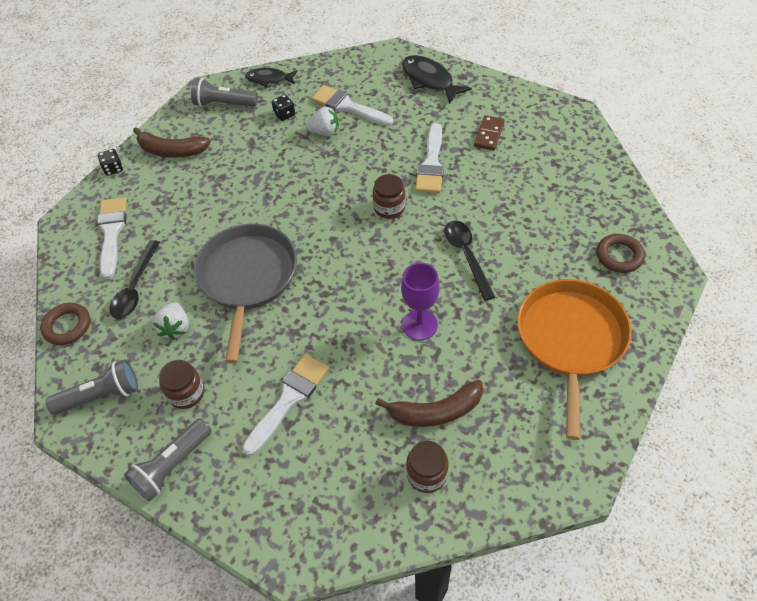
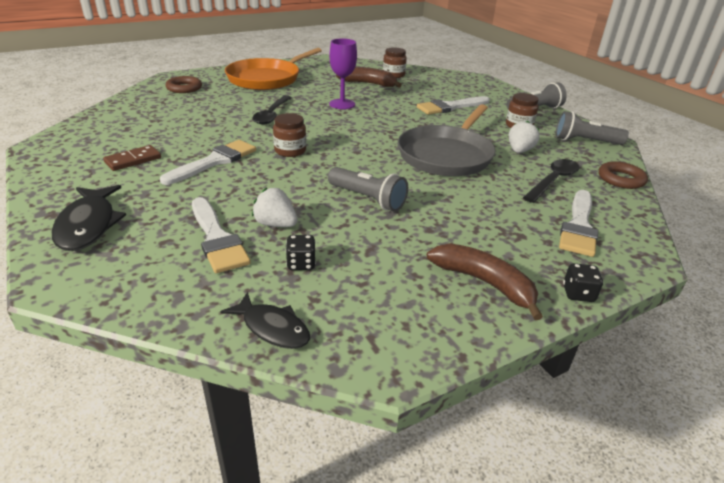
camera: 155 degrees left, 20 degrees down
grey flashlight [191,78,258,107] -> grey flashlight moved to [328,167,408,212]

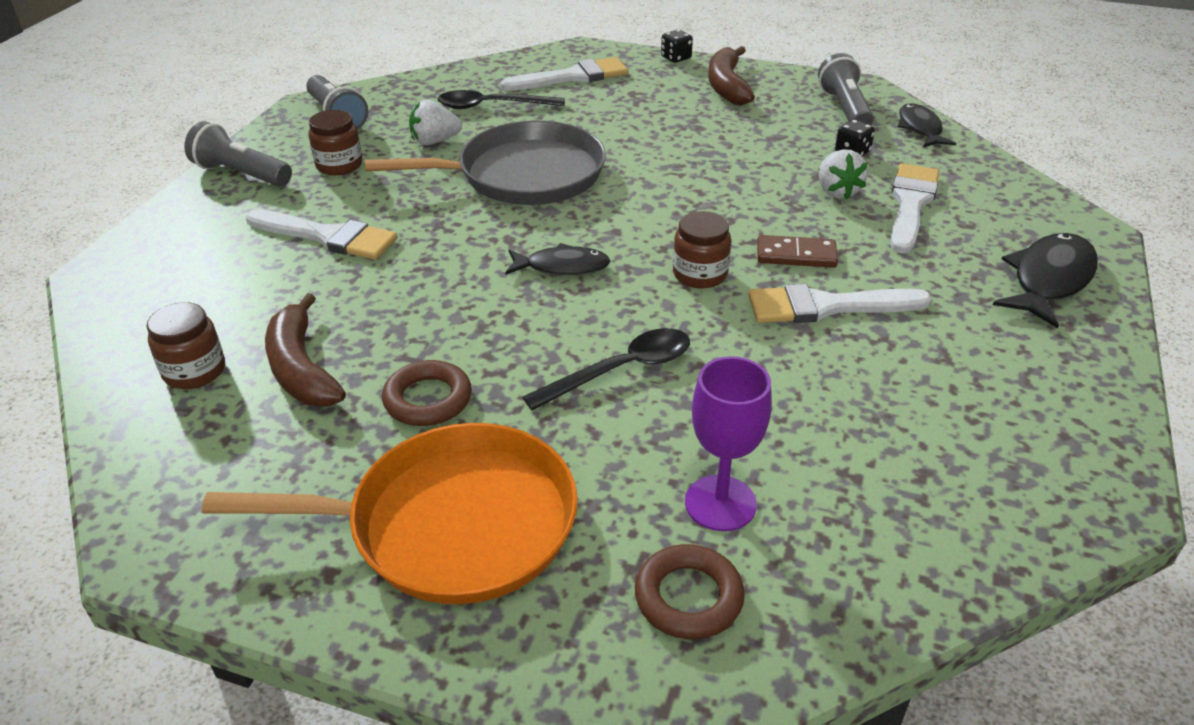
camera: 130 degrees left, 5 degrees up
brown domino [103,145,161,171] -> brown domino moved to [757,235,838,268]
grey flashlight [328,167,408,212] -> grey flashlight moved to [818,53,874,125]
purple goblet [329,38,357,109] -> purple goblet moved to [685,356,771,531]
brown ring [599,161,648,189] -> brown ring moved to [382,360,472,426]
none -> black fish [505,243,610,276]

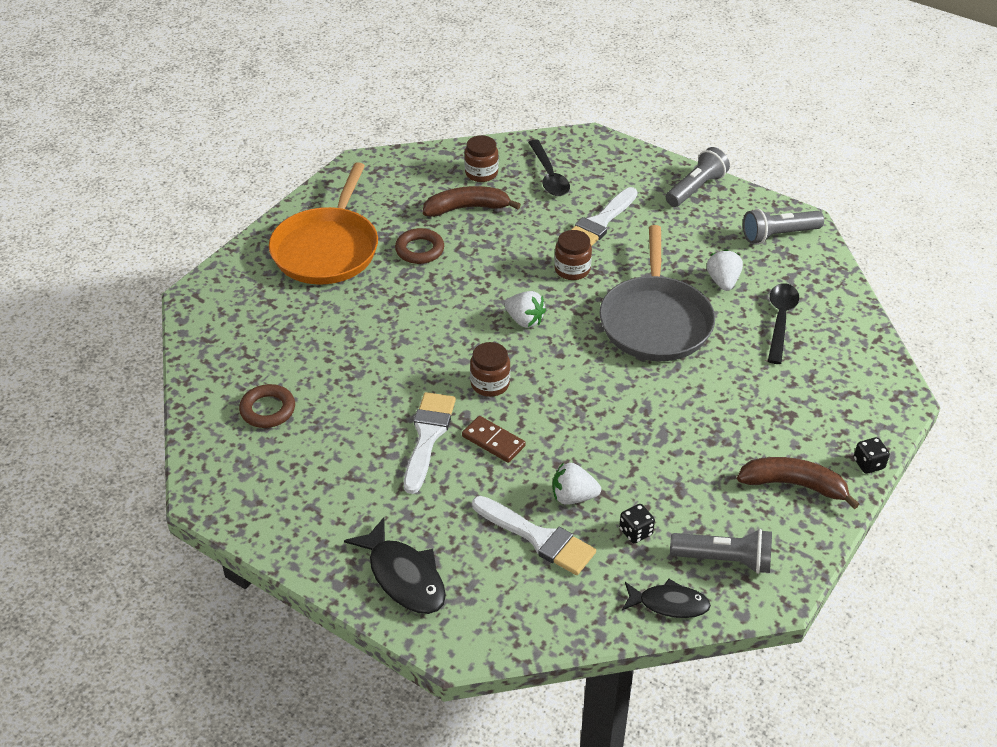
camera: 105 degrees right, 5 degrees up
brown jar [309,110,362,175] -> brown jar moved to [555,230,592,280]
white brush [501,57,628,91] -> none
black fish [505,243,610,276] -> white strawberry [504,291,546,328]
black spoon [523,328,690,410] -> black spoon moved to [528,139,570,196]
brown ring [635,544,745,639] -> brown ring moved to [239,384,295,428]
purple goblet [685,356,771,531] -> none
brown domino [757,235,838,268] -> brown domino turned 75 degrees counterclockwise [462,416,526,463]

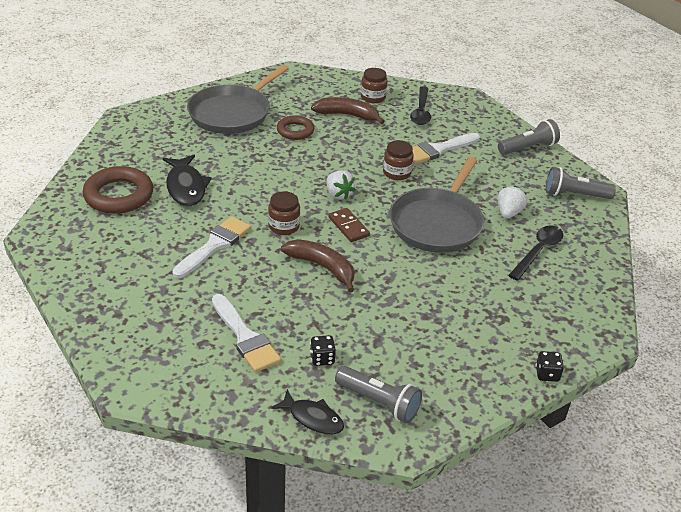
camera: 20 degrees right, 5 degrees down
brown ring [239,384,295,428] -> brown ring [82,166,153,214], size x1.63
orange pan [269,162,378,284] -> grey pan [187,65,289,134]
black fish [344,517,446,614] -> black fish moved to [163,155,212,206]
brown domino [462,416,526,463] -> brown domino moved to [328,208,370,242]
white strawberry [552,462,601,505] -> none
brown banana [737,457,859,509] -> brown banana moved to [281,239,354,292]

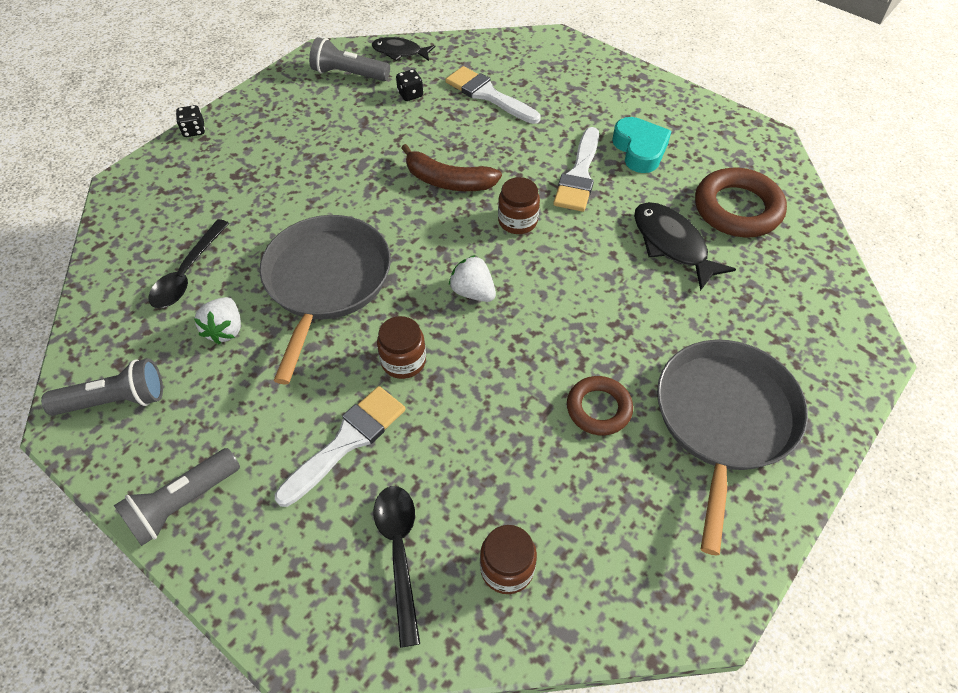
camera: 165 degrees right, 15 degrees up
brown banana [311,97,385,124] -> none
brown domino [328,208,370,242] -> none
none -> turquoise heart [612,117,671,173]

